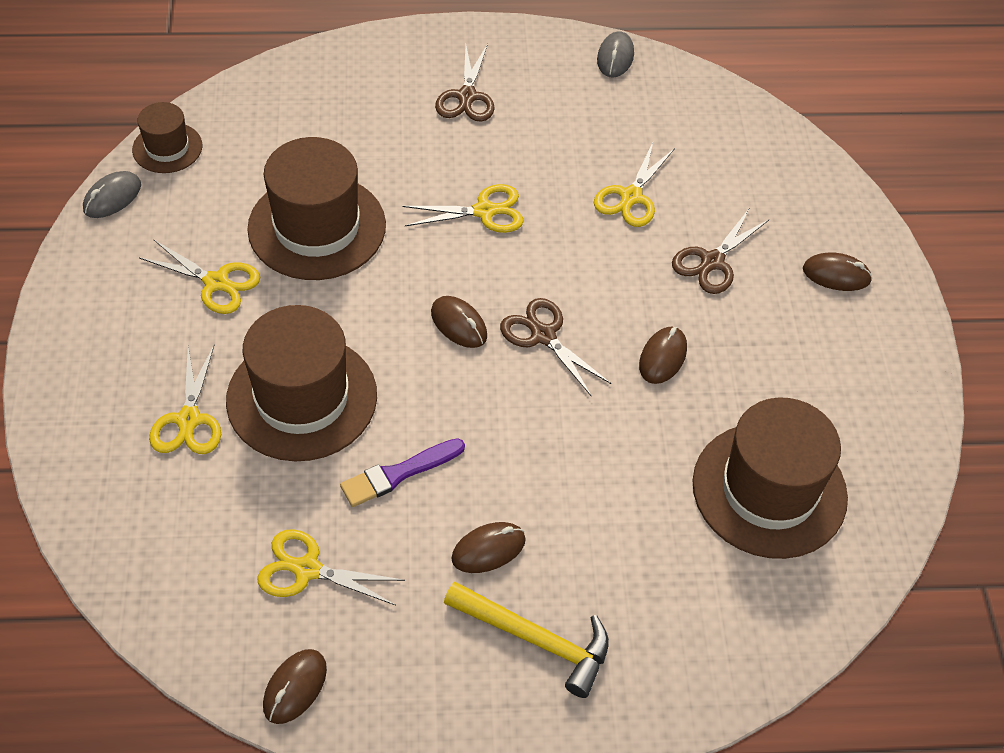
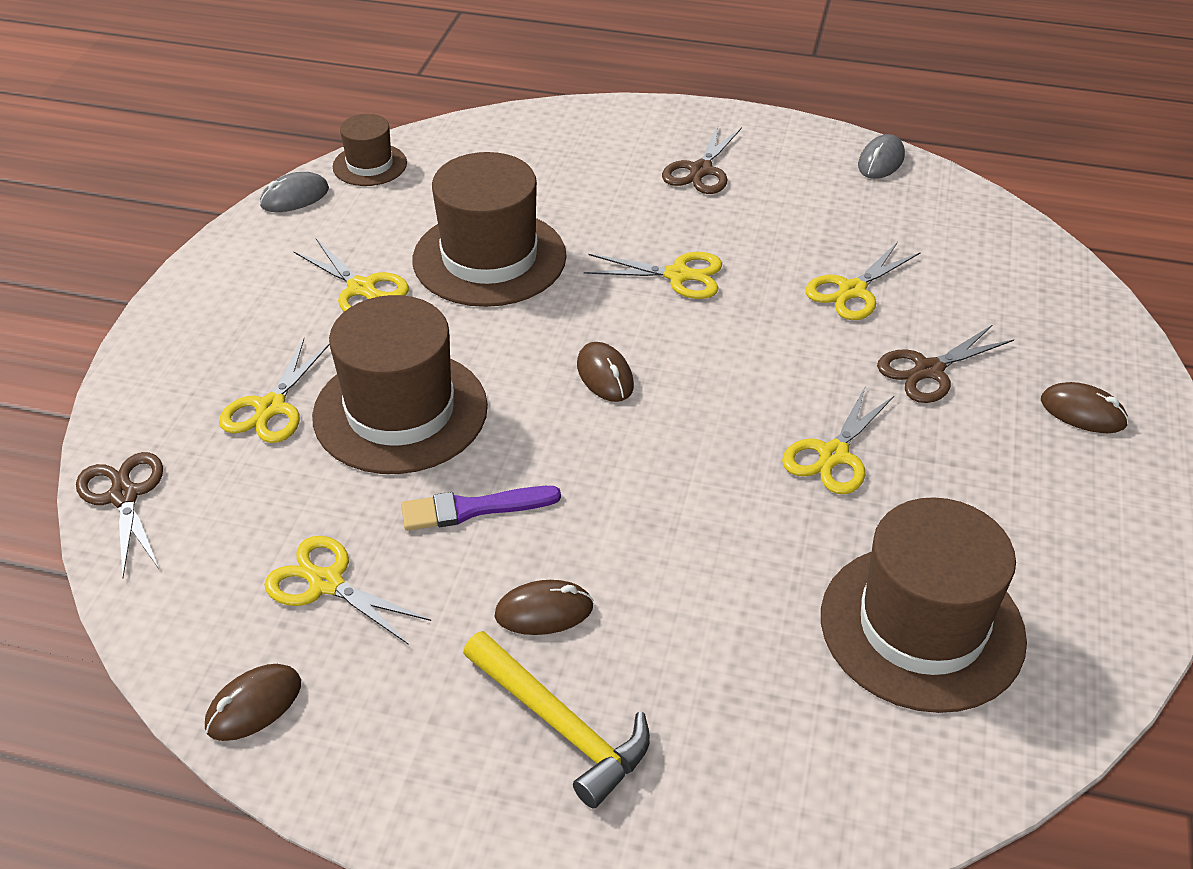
camera: 20 degrees right, 10 degrees down
brown scissors [500,298,611,397] -> brown scissors moved to [76,452,163,578]
brown mouse [639,327,687,384] -> yellow scissors [782,387,894,494]

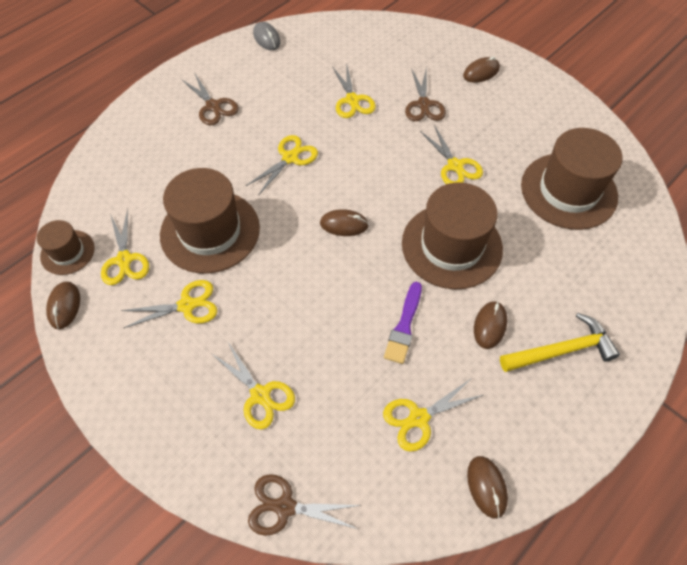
camera: 60 degrees left, 15 degrees up
grey mouse [260,172,329,212] -> brown mouse [46,282,80,329]
brown hat [312,295,488,474] -> brown hat moved to [402,182,503,289]
none -> yellow scissors [101,209,149,285]

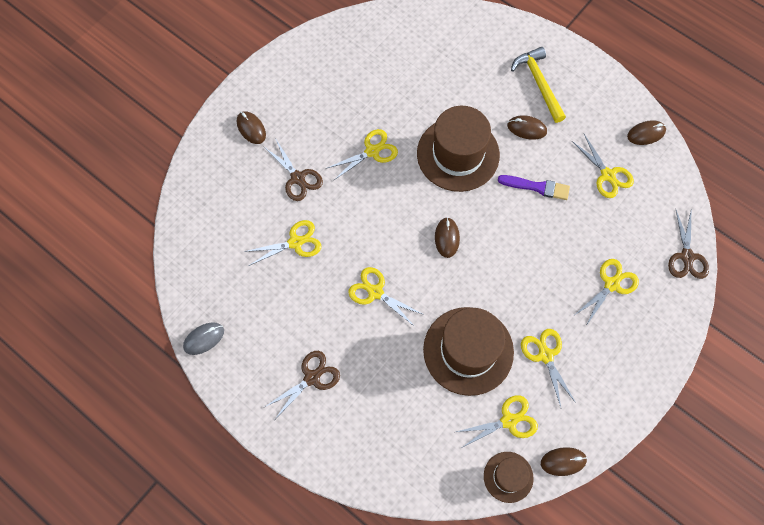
camera: 95 degrees left, 10 degrees up
brown scissors [405,68,446,121] -> brown scissors turned 60 degrees clockwise [263,138,323,201]
brown hat [521,128,623,230] -> none

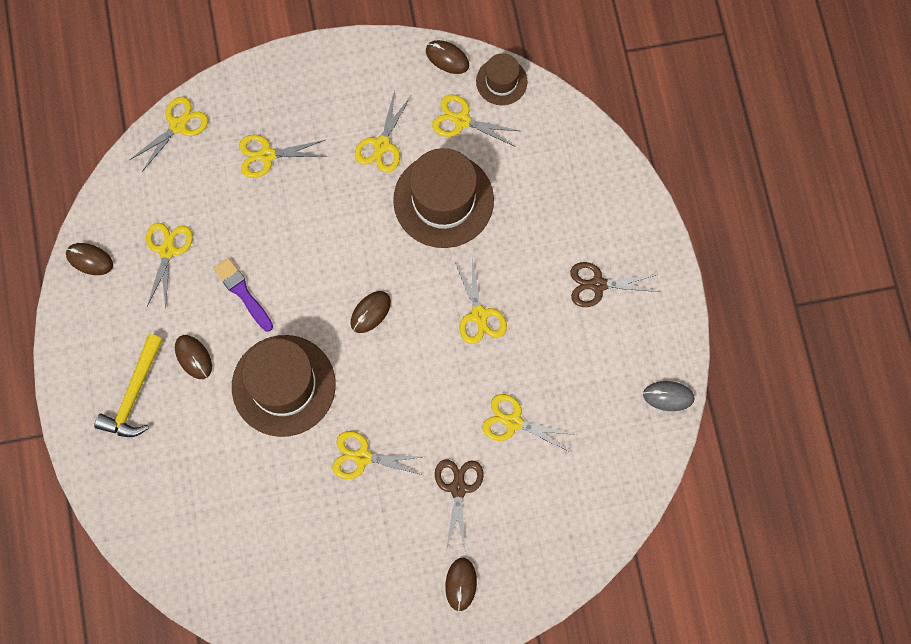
camera: 140 degrees left, 5 degrees up
brown scissors [668,208,709,279] -> yellow scissors [129,97,208,172]

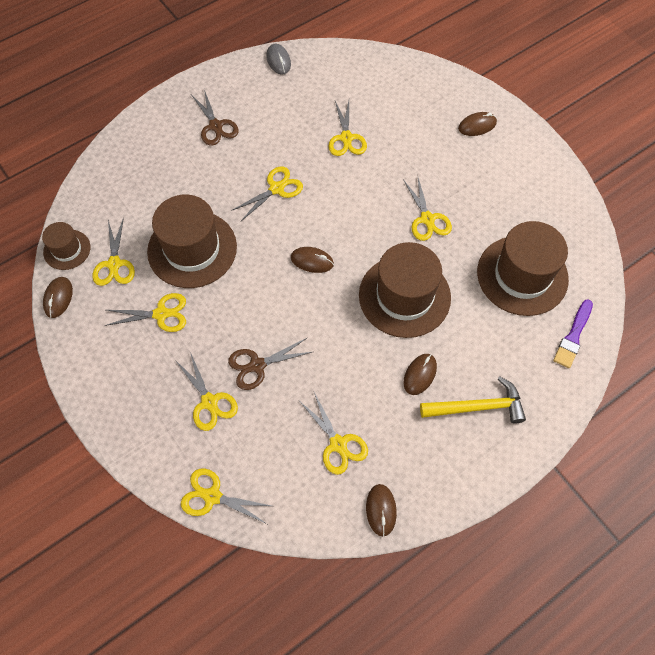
camera: 115 degrees left, 10 degrees down
yellow scissors [146,223,193,310] -> yellow scissors turned 105 degrees counterclockwise [300,392,368,475]
purple brush [214,258,273,332] -> purple brush moved to [553,299,593,368]
brown scissors [435,459,483,550] -> brown scissors moved to [228,338,312,390]
none -> brown hat [477,221,569,316]

